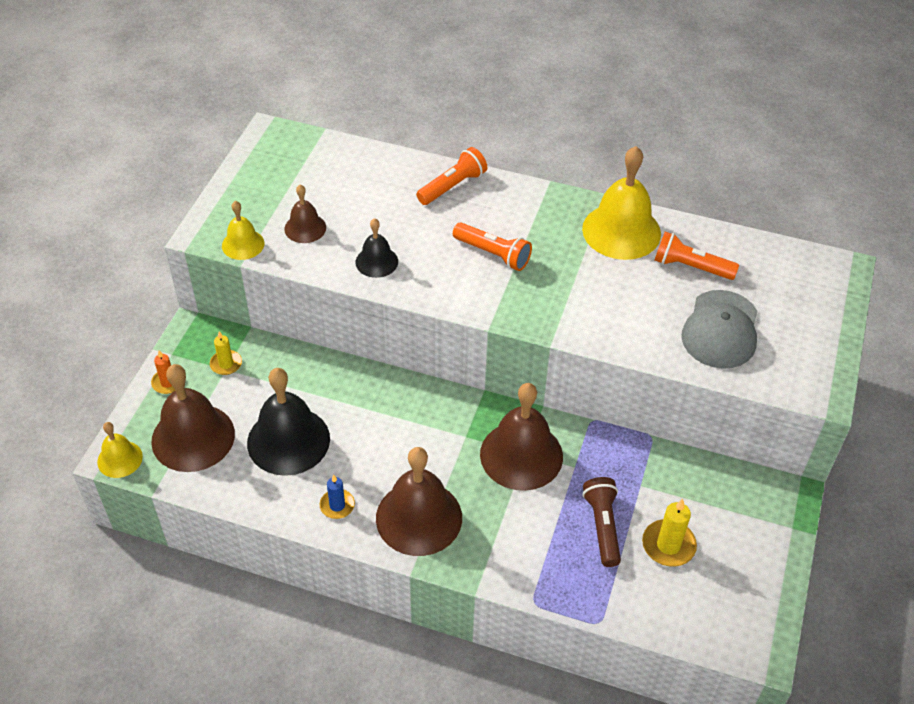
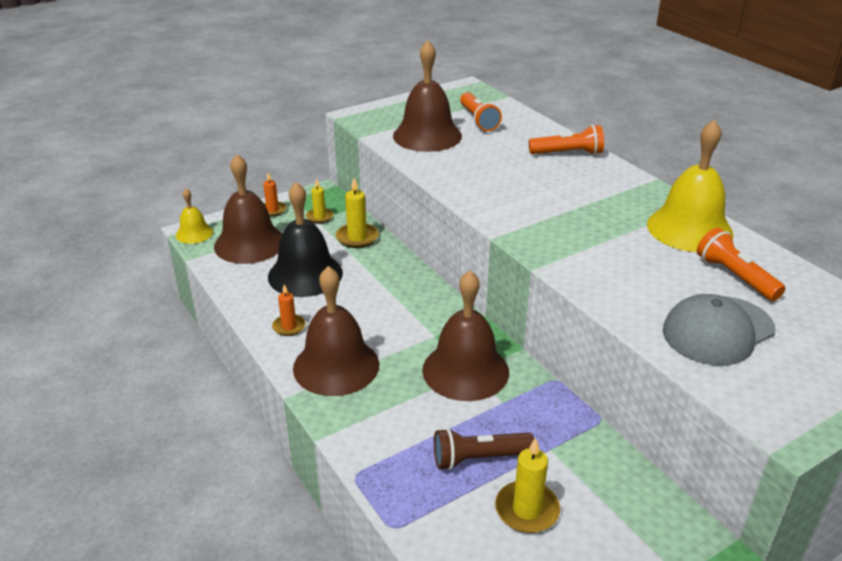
camera: 40 degrees right, 15 degrees down
yellow bell [222,201,264,260] -> none
brown bell [284,185,326,243] -> brown bell [393,40,462,152], size x1.88
blue candle [320,475,355,519] -> orange candle [272,285,306,336]
black bell [356,218,398,278] -> none
orange flashlight [453,223,532,271] -> orange flashlight moved to [460,92,502,131]
brown flashlight [583,477,621,567] -> brown flashlight turned 135 degrees counterclockwise [434,428,534,470]
none -> yellow candle [336,178,379,248]

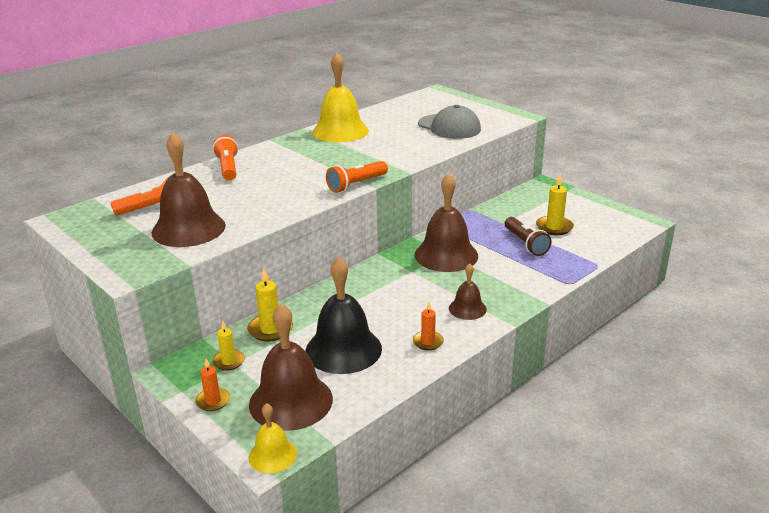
camera: 100 degrees left, 5 degrees down
brown bell [293,266,379,396] -> brown bell [449,263,487,320], size x0.53
orange flashlight [697,228,786,301] -> orange flashlight moved to [326,161,388,193]

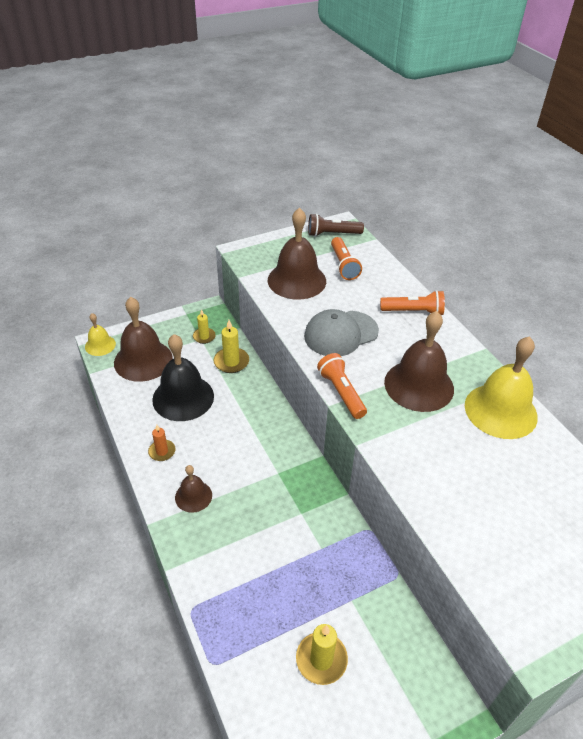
camera: 105 degrees right, 15 degrees up
orange candle [195,359,230,411] -> none
brown bell [415,173,478,272] -> brown bell moved to [384,311,454,412]
grey cap [418,105,481,139] -> grey cap moved to [304,309,379,356]
brown flashlight [505,217,552,256] -> brown flashlight moved to [308,214,364,237]

